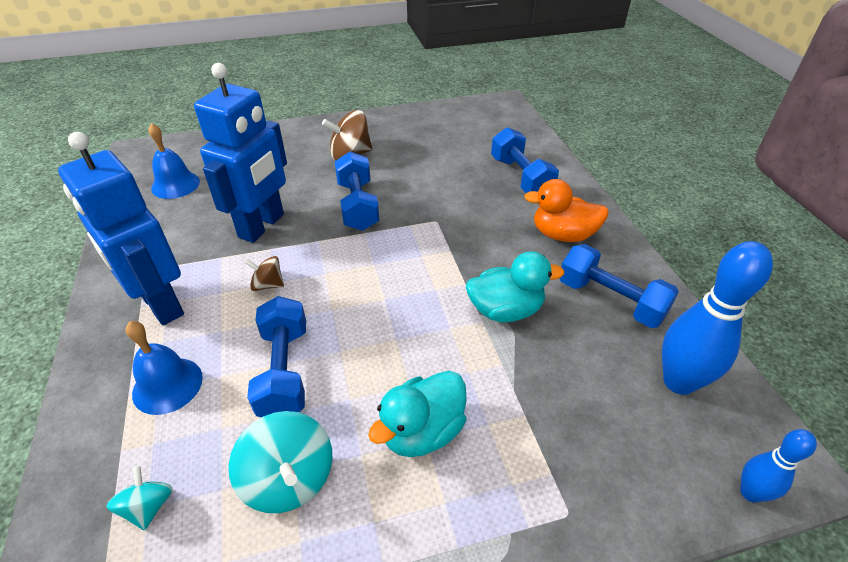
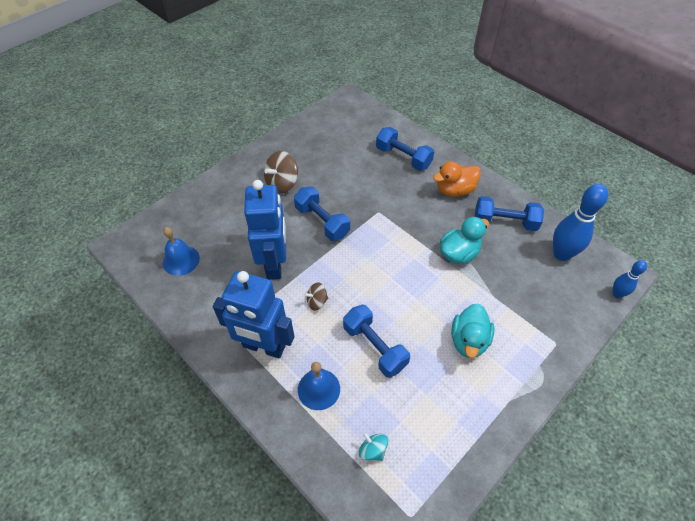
camera: 30 degrees left, 10 degrees up
turquoise spinning top [229,411,332,513] -> none

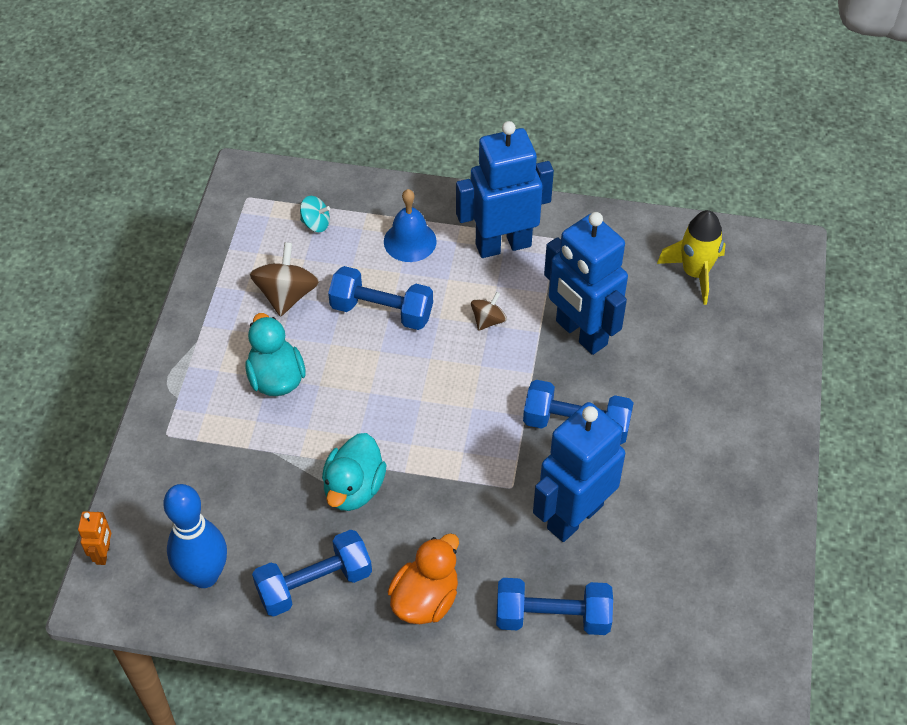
camera: 145 degrees right, 0 degrees up
blue bell [163,227,200,276] -> yellow rocket [657,210,726,305]
brown spinning top [264,151,298,194] -> brown spinning top moved to [250,242,319,317]
blue bowling pin [612,260,647,298] -> orange robot [78,511,111,565]
none -> blue robot [533,402,625,542]

